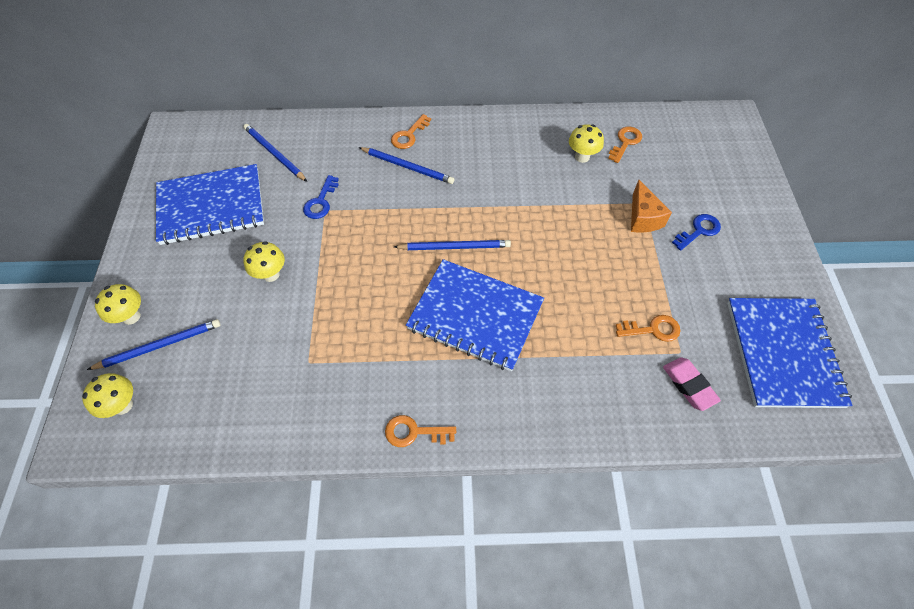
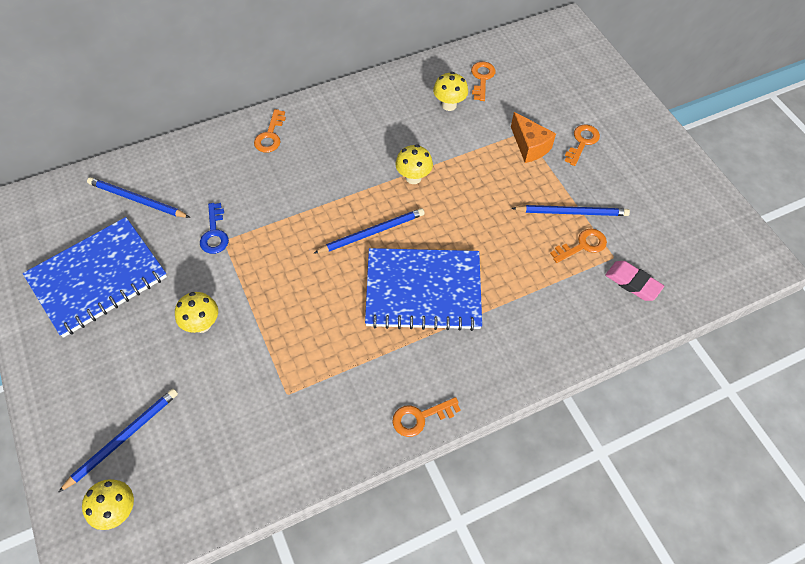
camera: 25 degrees left, 0 degrees up
yellow mushroom [95,284,141,325] -> yellow mushroom moved to [395,144,433,184]
blue pencil [359,147,454,184] -> blue pencil moved to [511,205,630,216]
blue key [672,214,721,251] -> orange key [565,125,600,166]
blue notebook [727,298,853,408] -> none

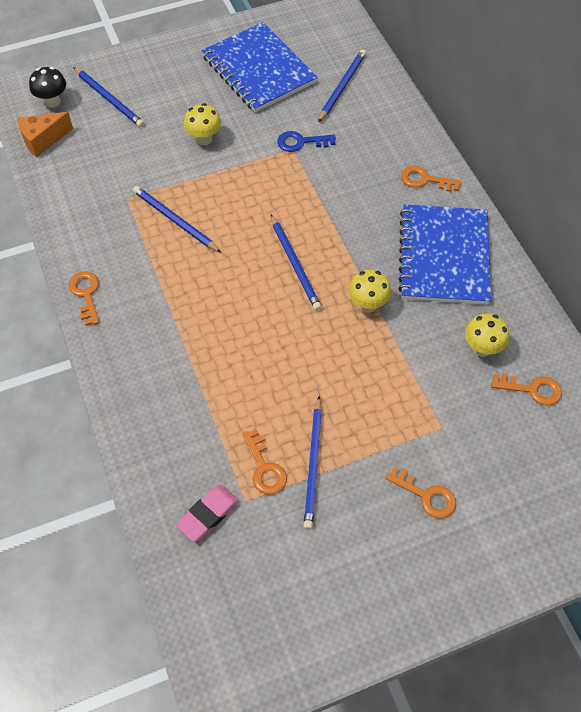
camera: 95 degrees right, 0 degrees up
yellow mushroom [82,479,134,530] -> black mushroom [29,67,66,108]
blue notebook [365,248,482,331] -> blue notebook moved to [398,204,491,305]
orange cheese [511,112,556,163] -> orange cheese moved to [17,112,73,157]
none -> blue pencil [133,186,222,253]

